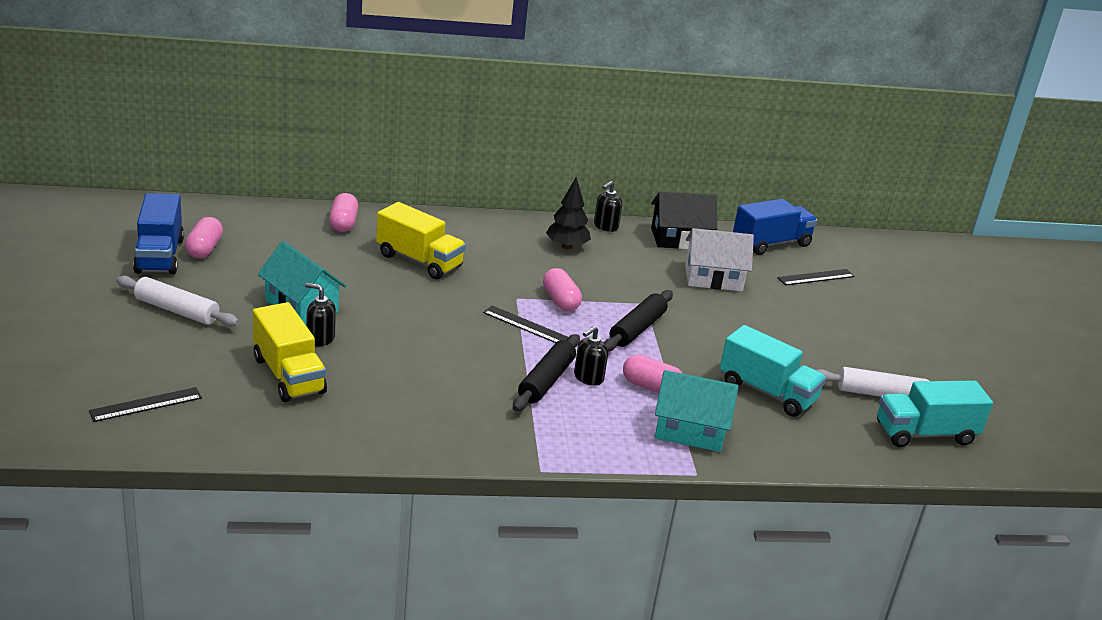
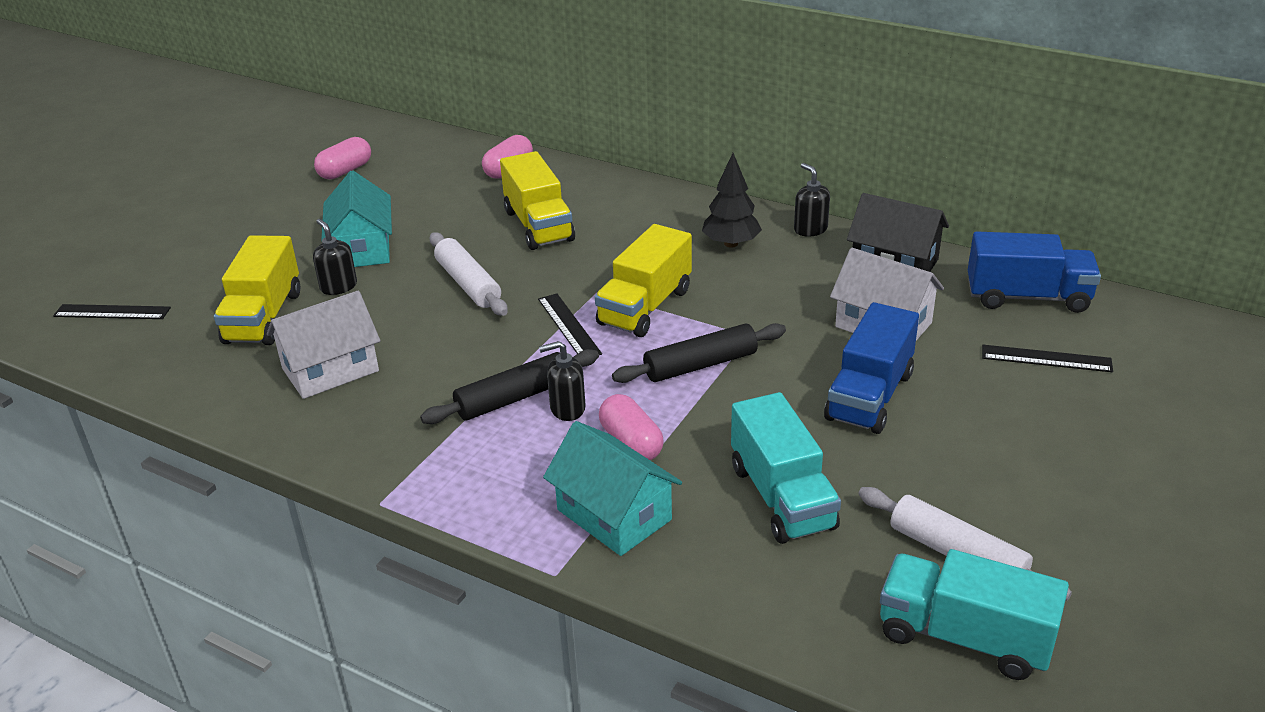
camera: 40 degrees right, 5 degrees up
white rolling pin [116,275,239,326] -> white rolling pin moved to [430,232,508,316]
blue truck [133,193,184,274] -> blue truck moved to [824,302,919,434]
pink capsule [543,268,582,311] -> yellow truck [595,224,692,337]
black soap dispenser [594,181,622,232] -> black soap dispenser turned 75 degrees clockwise [794,163,830,237]
none -> white house [267,291,380,399]

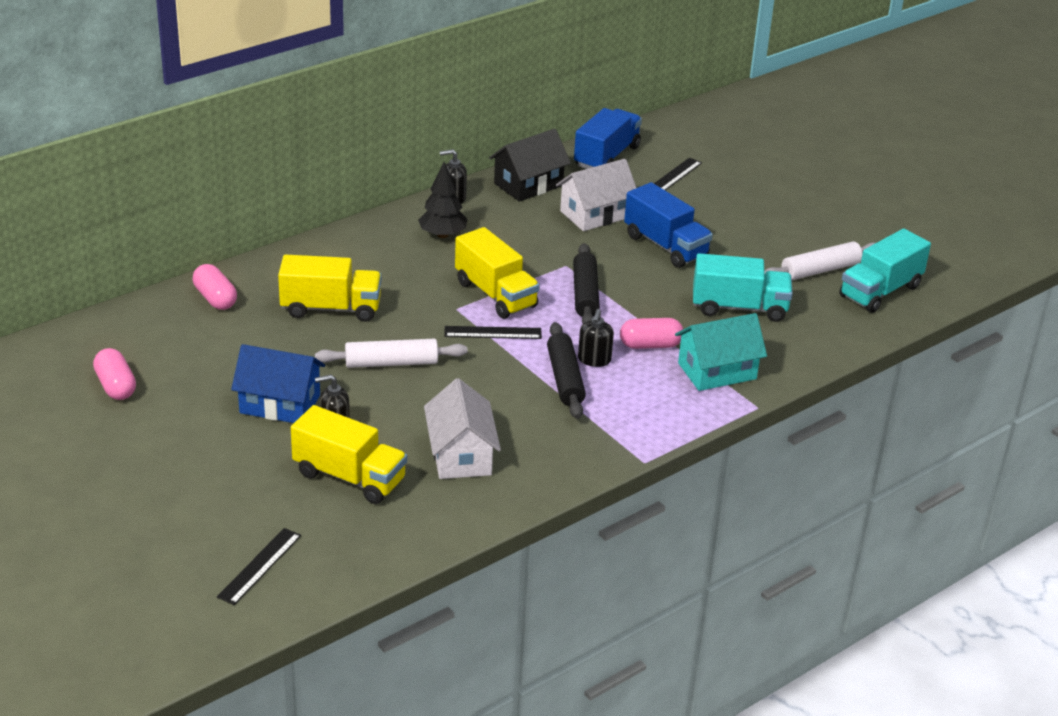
camera: 70 degrees left, 0 degrees up
turquoise house [321,171,392,267] -> blue house [231,344,325,423]

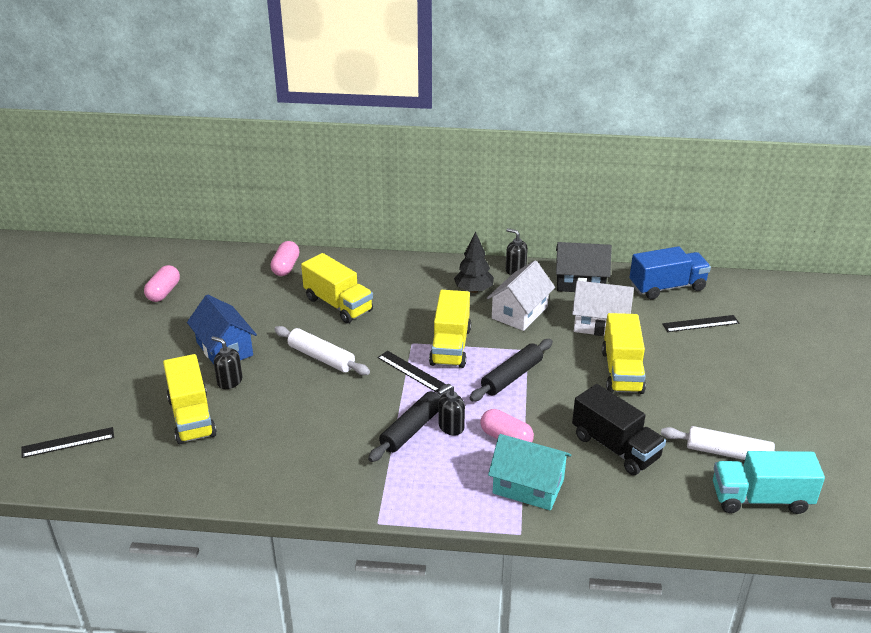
camera: 45 degrees right, 0 degrees up
white house [424,378,501,479] -> white house moved to [487,261,555,331]
blue truck [624,182,713,268] -> yellow truck [602,313,646,394]
turquoise truck [693,253,793,322] -> black truck [572,384,666,475]

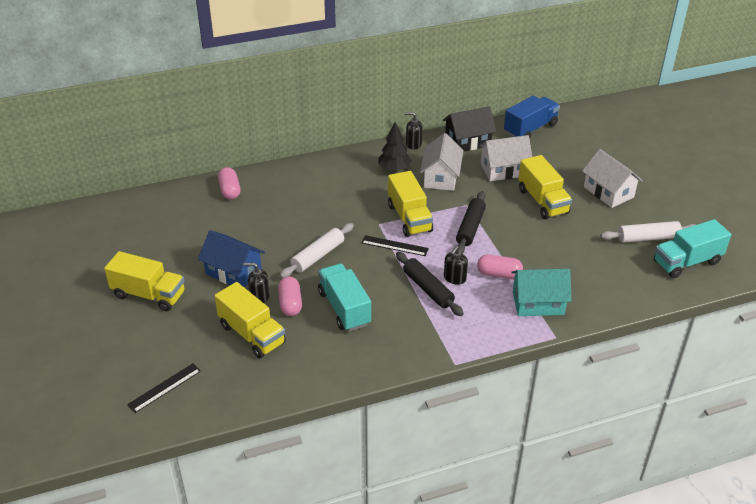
camera: 25 degrees left, 5 degrees up
pink capsule [144,265,180,302] -> pink capsule moved to [278,277,302,316]
white rolling pin [274,326,370,375] -> white rolling pin turned 60 degrees counterclockwise [280,223,354,278]
yellow truck [301,253,373,323] -> yellow truck moved to [104,251,185,311]
black rolling pin [368,384,450,462] -> black rolling pin turned 45 degrees counterclockwise [396,252,464,316]
black truck [572,384,666,475] -> none
black ruler [662,315,739,332] -> none
none -> turquoise truck [318,264,371,332]
none -> white house [582,149,643,208]

